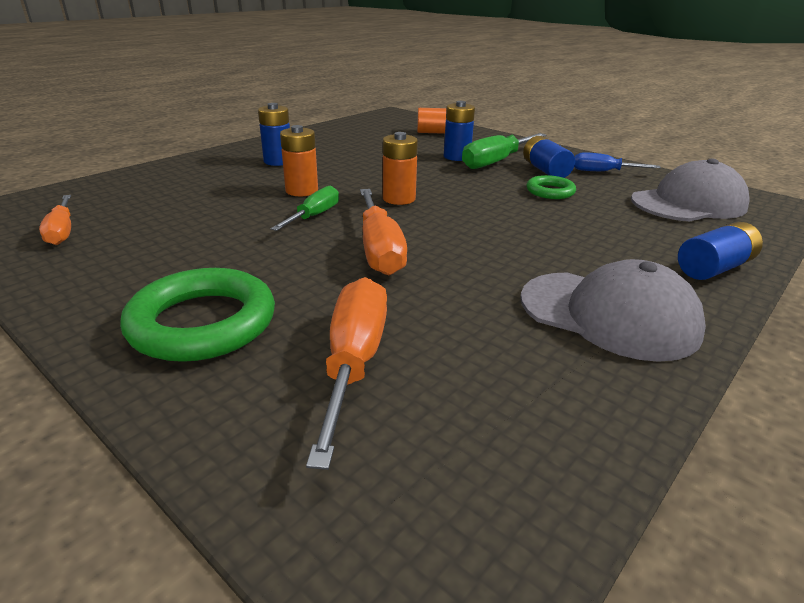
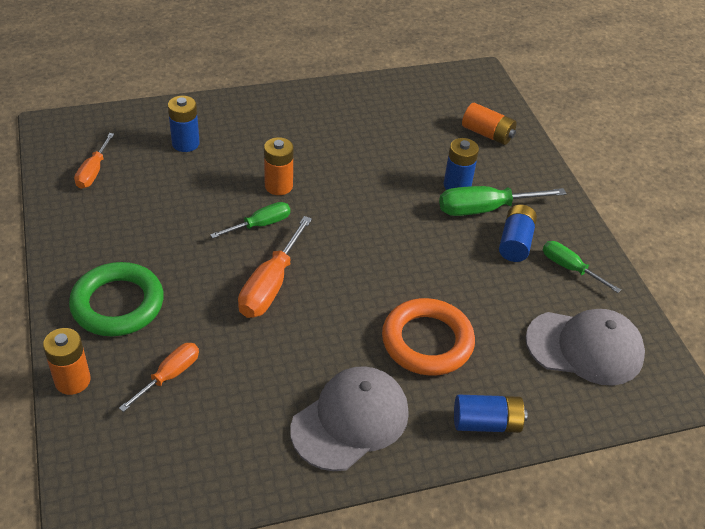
camera: 30 degrees right, 15 degrees up
blue battery [258,103,290,166] -> blue battery moved to [168,96,200,152]
orange screwdriver [306,277,387,470] -> orange screwdriver [119,343,199,412], size x0.63
orange battery [383,132,418,205] -> orange battery moved to [43,328,91,395]
grey cap [520,259,706,362] -> grey cap turned 105 degrees counterclockwise [290,366,409,471]
green ring [526,175,576,199] -> none
blue screwdriver [574,152,661,171] -> green screwdriver [543,241,621,293]
none -> orange ring [382,298,475,376]

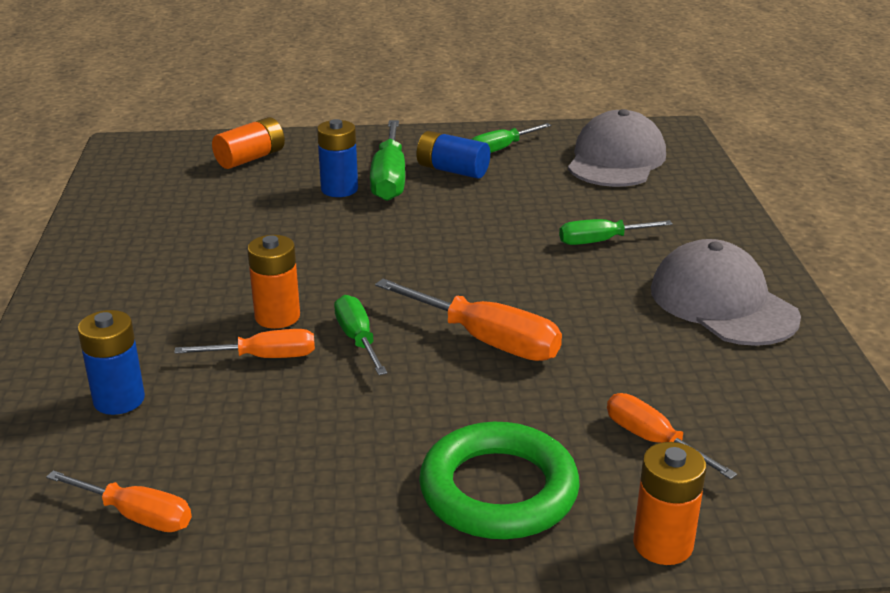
camera: 75 degrees left, 15 degrees down
orange ring [382,298,475,376] -> green screwdriver [559,219,673,245]
blue battery [454,394,527,433] -> none
none -> orange screwdriver [174,329,315,358]

